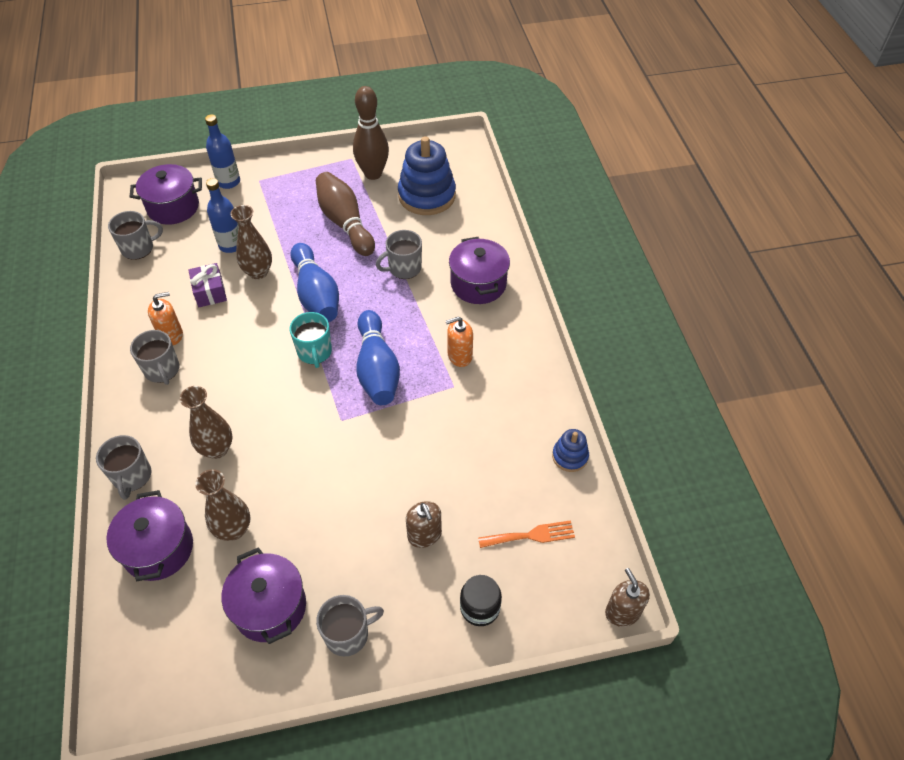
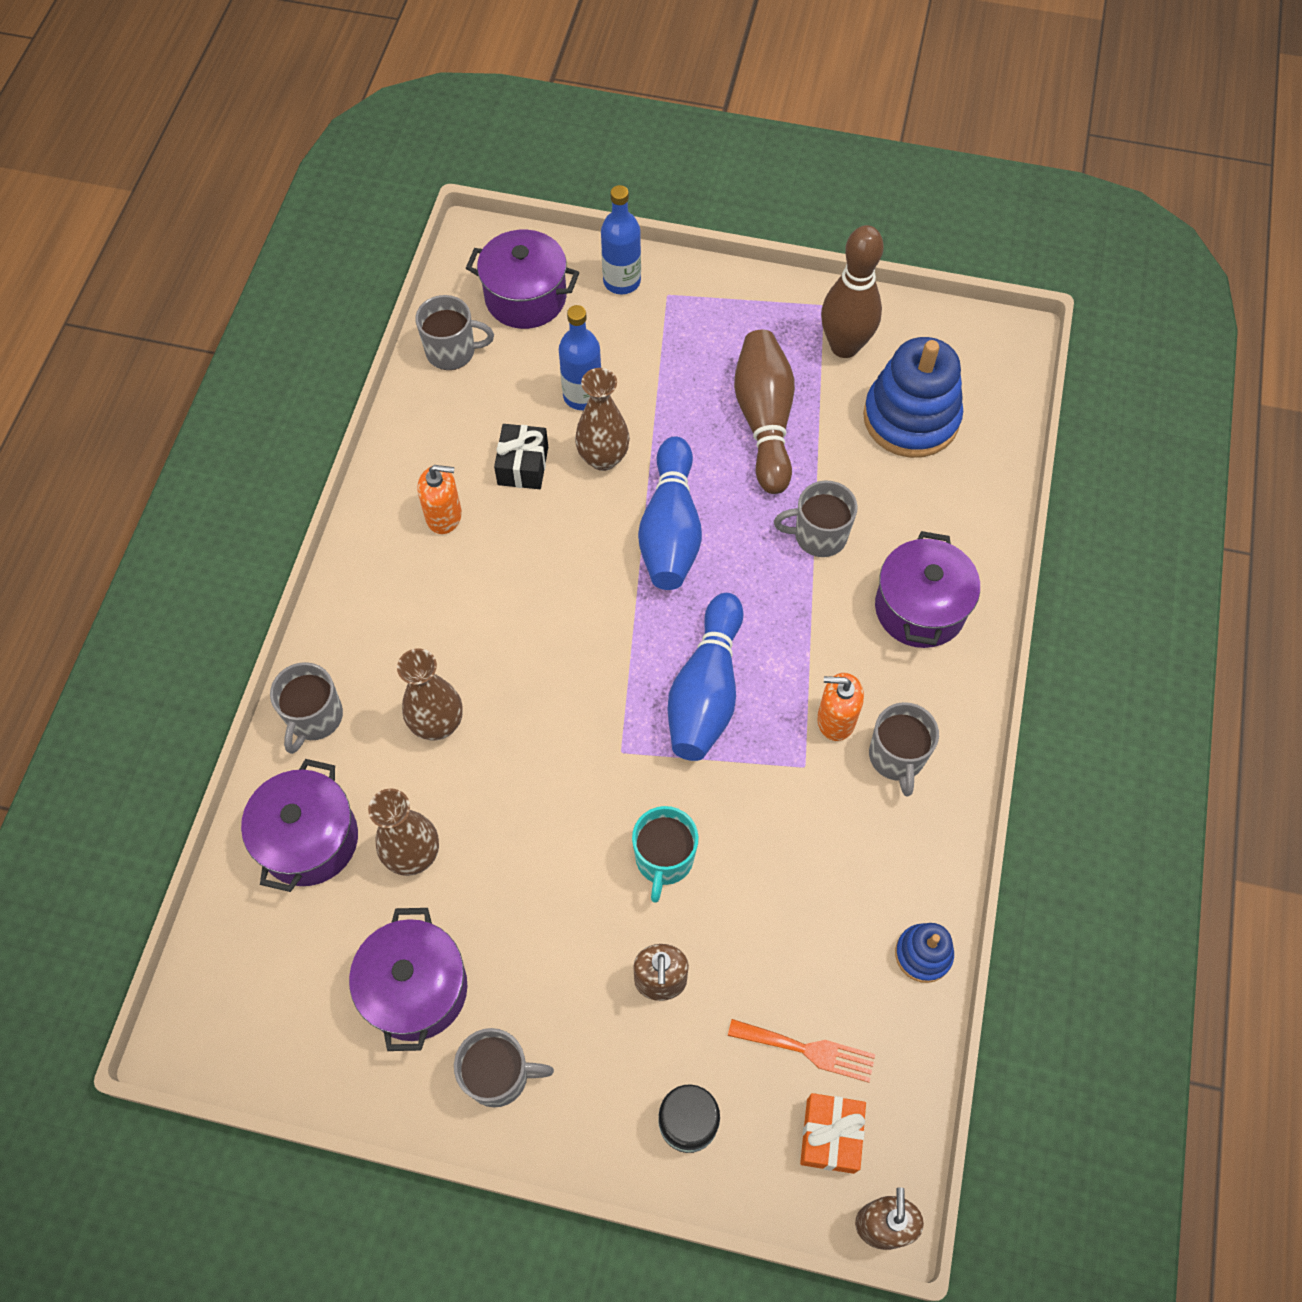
camera: 25 degrees right, 10 degrees up
grey mug [130,330,179,385] -> grey mug moved to [869,702,939,797]
purple gift [188,263,227,307] -> black gift [494,424,548,489]
turquoise mug [290,312,332,368] -> turquoise mug moved to [632,806,699,903]
none -> orange gift [800,1093,866,1174]

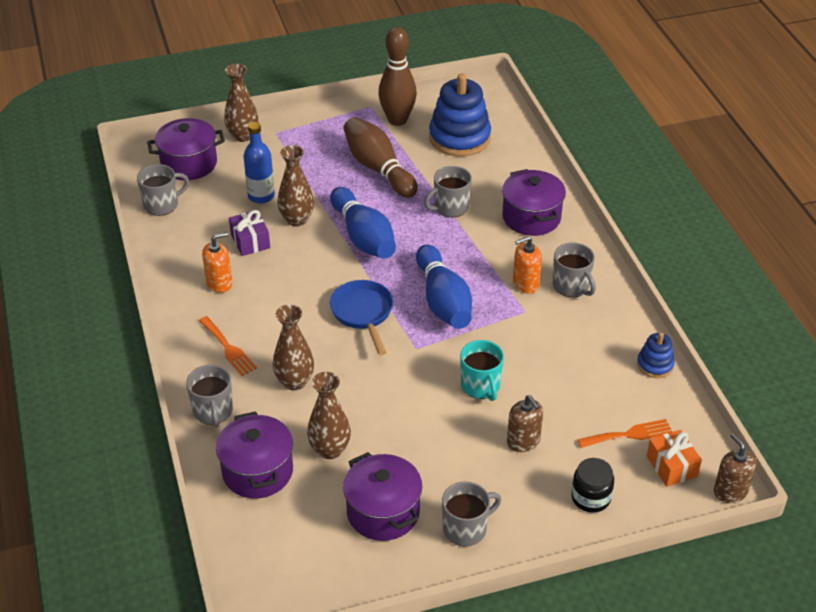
camera: 30 degrees left, 20 degrees down
black gift [494,424,548,489] -> purple gift [229,210,270,256]
blue bottle [601,185,641,294] -> brown vase [224,64,258,142]
none -> orange fork [199,316,257,376]
none -> blue pan [330,280,393,355]

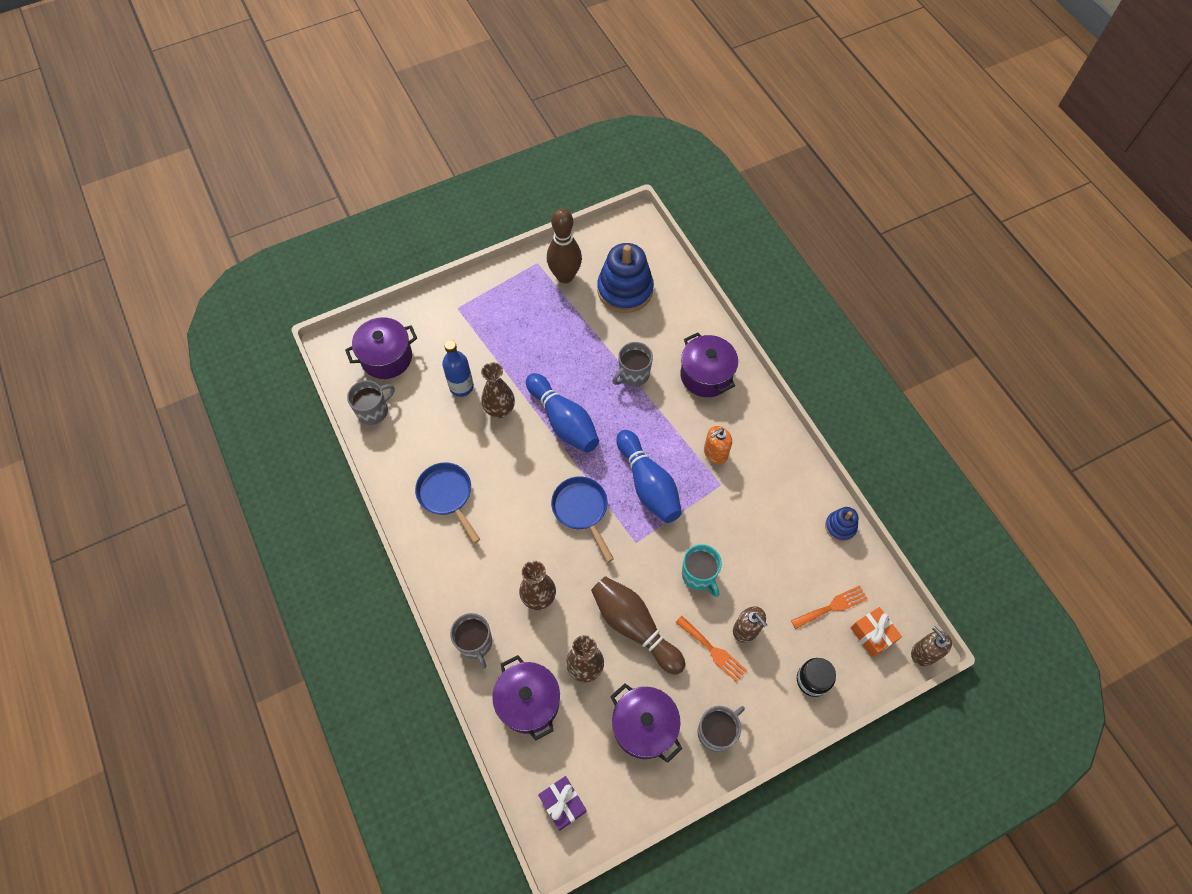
camera: 10 degrees left, 20 degrees up
orange fork [199,316,257,376] -> orange fork moved to [676,616,747,682]
orange soap dispenser [202,232,232,293] -> blue pan [415,462,480,543]
brown vase [224,64,258,142] -> none
purple gift [229,210,270,256] -> purple gift moved to [538,776,587,831]
brown bowling pin [343,117,418,198] -> brown bowling pin moved to [591,576,685,675]
grey mug [553,243,596,297] -> none

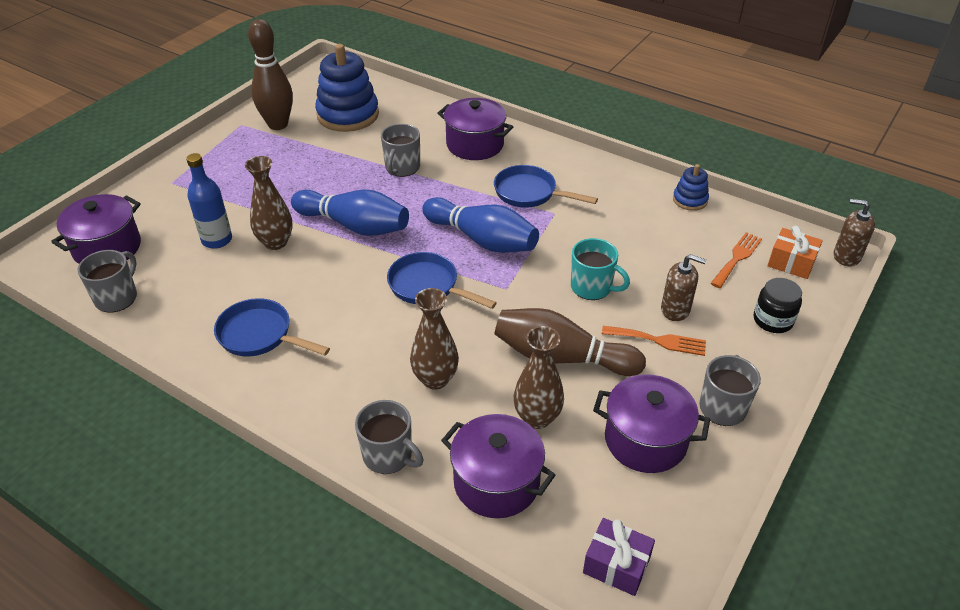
camera: 30 degrees left, 20 degrees down
orange soap dispenser [704,426,732,464] -> blue pan [494,165,598,208]

